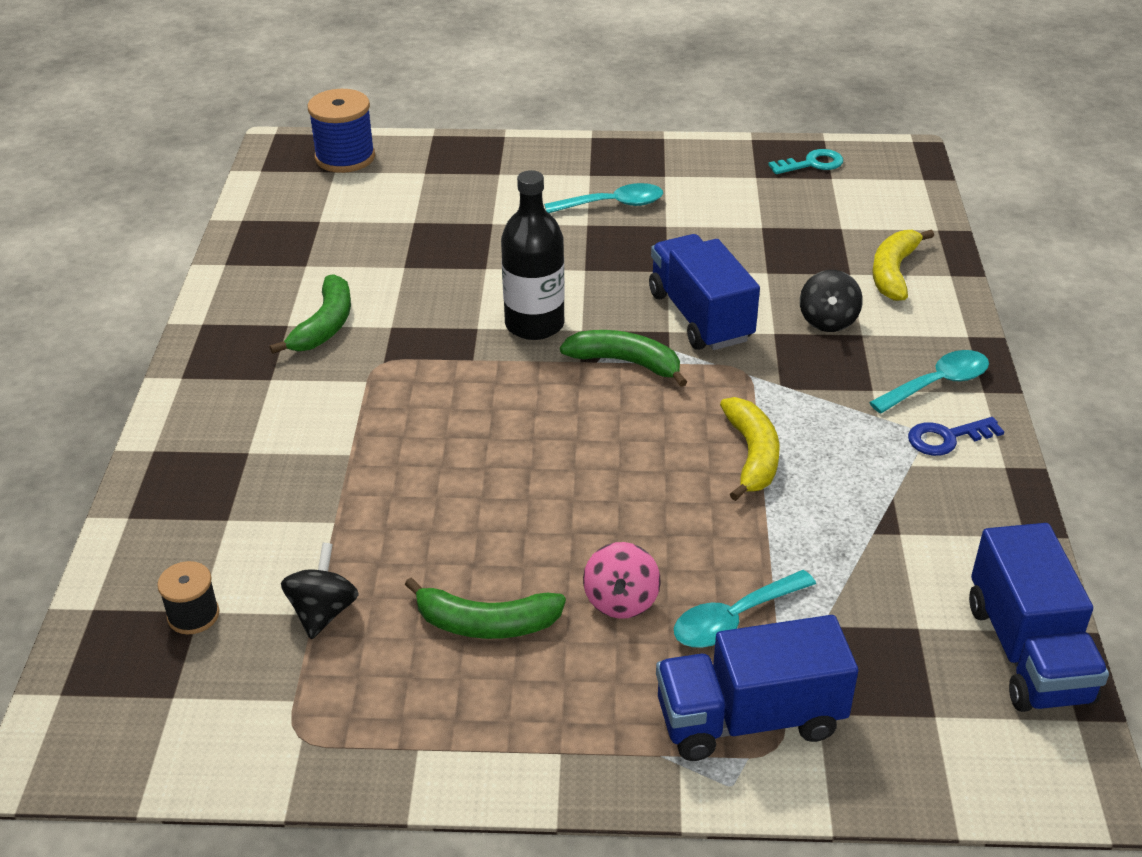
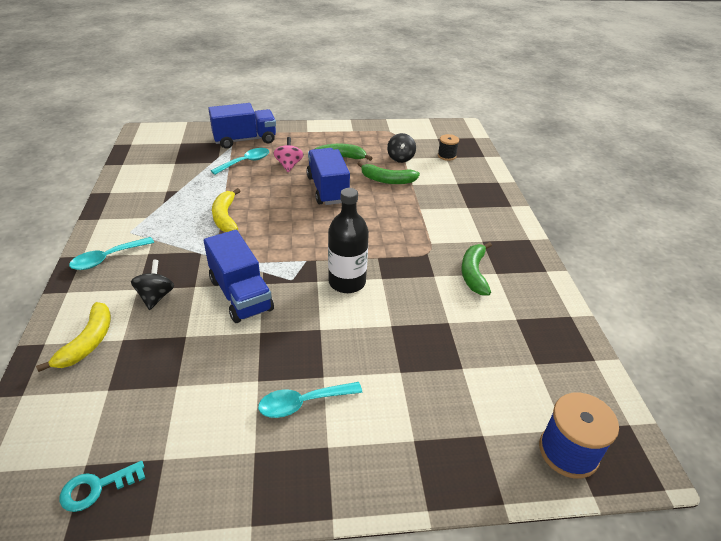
camera: 170 degrees right, 0 degrees up
green banana [560,330,687,387] -> green banana moved to [357,162,420,184]
blue key [908,417,1004,456] -> none
blue truck [969,523,1109,712] -> blue truck moved to [306,148,350,205]

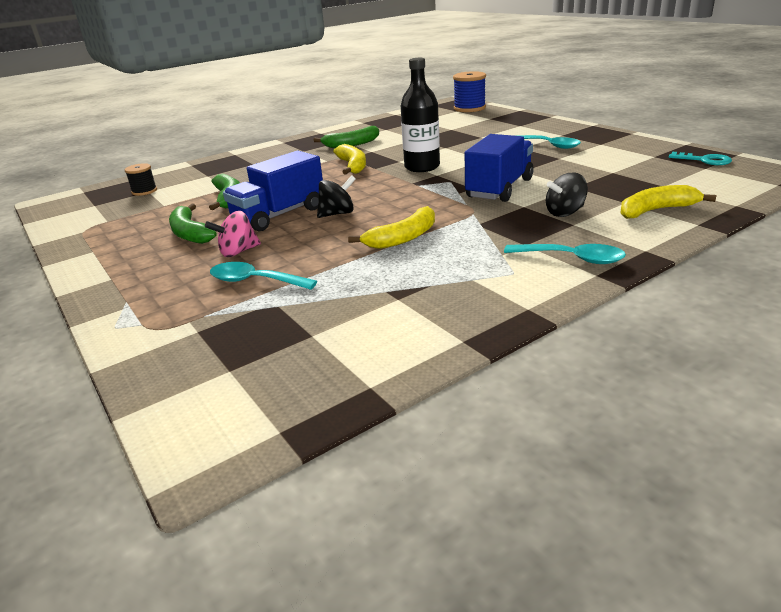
camera: 115 degrees left, 10 degrees down
blue truck [208,103,276,149] -> none
black spinning top [387,133,416,163] -> black spinning top moved to [317,175,356,218]
none -> yellow banana [333,144,366,175]

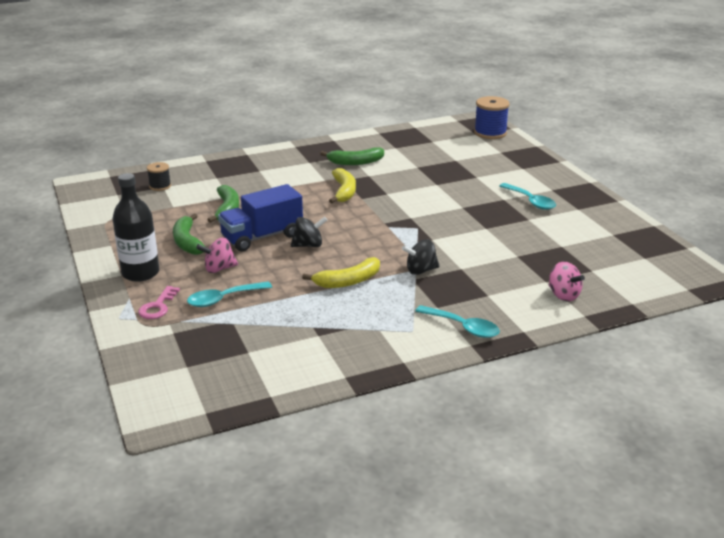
camera: 10 degrees right, 0 degrees up
turquoise spoon [210,262,317,290] -> turquoise spoon turned 60 degrees counterclockwise [187,281,272,307]
black bottle [401,58,440,172] -> black bottle moved to [112,173,159,282]
blue truck [465,134,533,202] -> none
black spinning top [546,172,588,217] -> black spinning top moved to [402,239,439,275]
yellow banana [621,185,717,219] -> pink spinning top [549,262,585,301]
turquoise key [669,152,732,165] -> none
none -> pink key [138,286,180,319]

